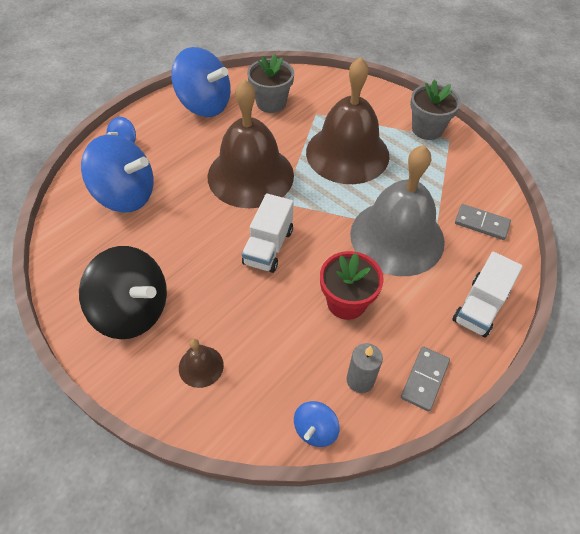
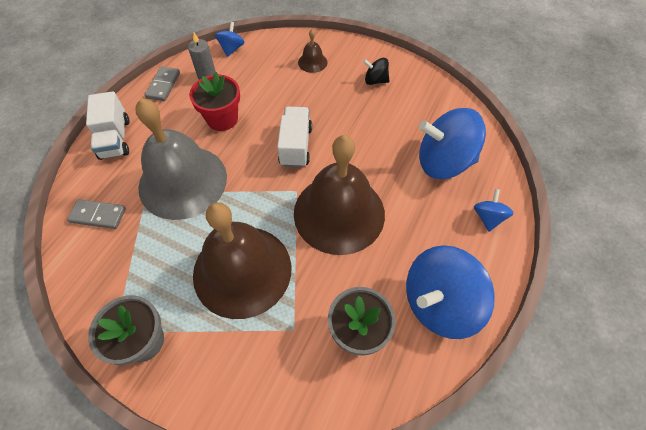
camera: 165 degrees right, 5 degrees up
black spinning top [79,246,167,339] -> black spinning top [363,58,389,85], size x0.47
blue spinning top [171,47,231,117] -> blue spinning top turned 45 degrees counterclockwise [406,245,495,339]
white truck [452,252,523,338] -> white truck turned 150 degrees clockwise [86,91,129,160]

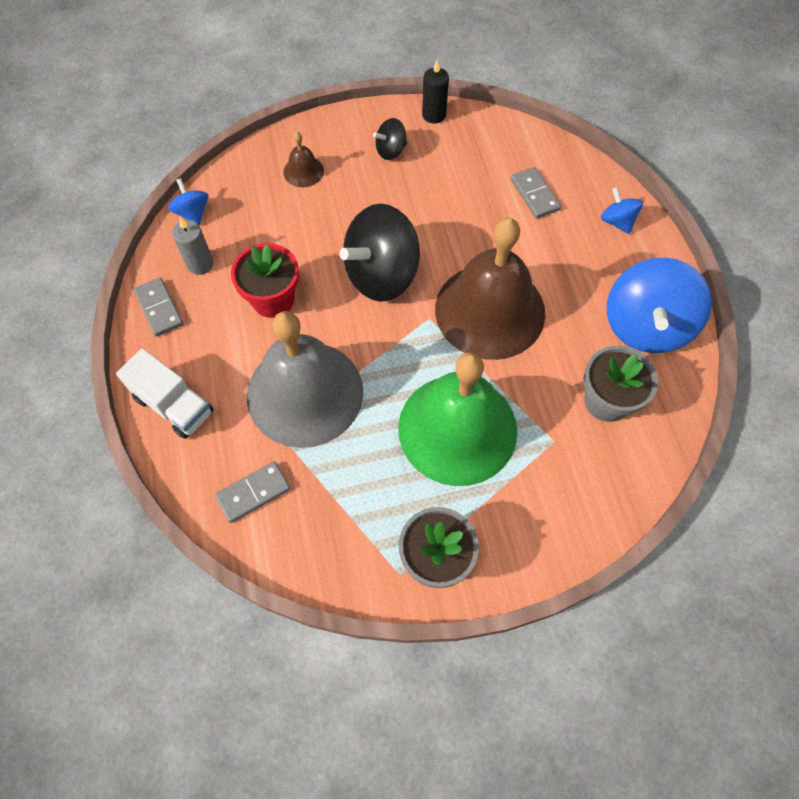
camera: 40 degrees left, 5 degrees up
brown bell [193,202,292,319] -> green bell [398,352,517,486]
white truck [277,107,312,168] -> black spinning top [340,204,420,302]
blue spinning top [419,108,486,179] -> grey domino [511,167,561,219]
none -> black candle [422,60,449,124]

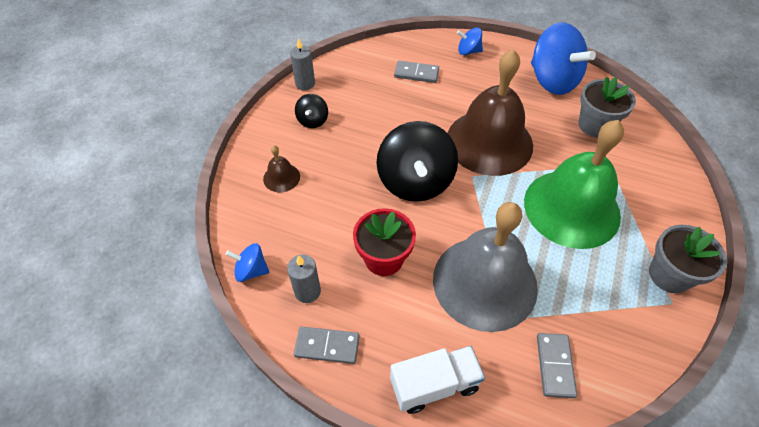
camera: 55 degrees left, 10 degrees down
black candle [422,60,449,124] -> grey candle [290,38,315,90]

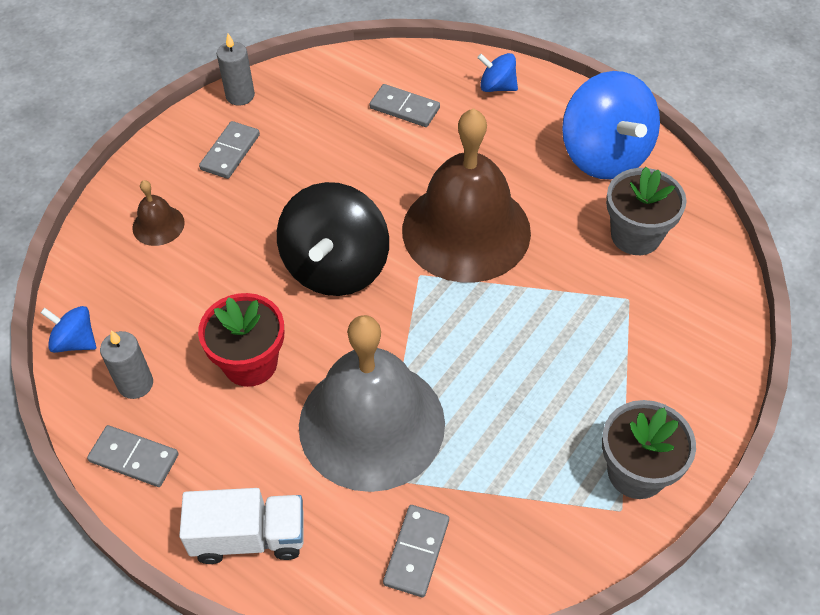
camera: 15 degrees right, 0 degrees up
black spinning top [295,94,328,128] -> grey domino [199,121,260,179]
green bell [524,120,624,249] -> none

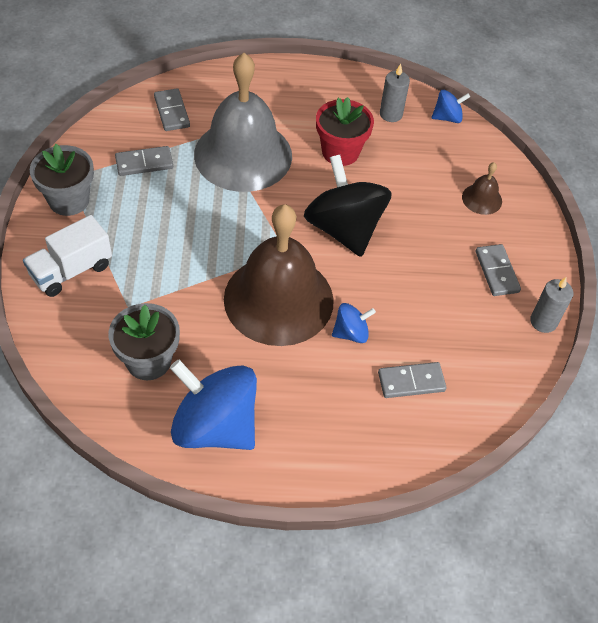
camera: 140 degrees right, 0 degrees up
grey domino [87,425,179,487] -> grey domino moved to [115,146,173,176]
white truck [179,488,304,564] -> white truck moved to [23,215,112,297]
blue spinning top [477,53,518,92] -> blue spinning top moved to [332,303,376,343]

